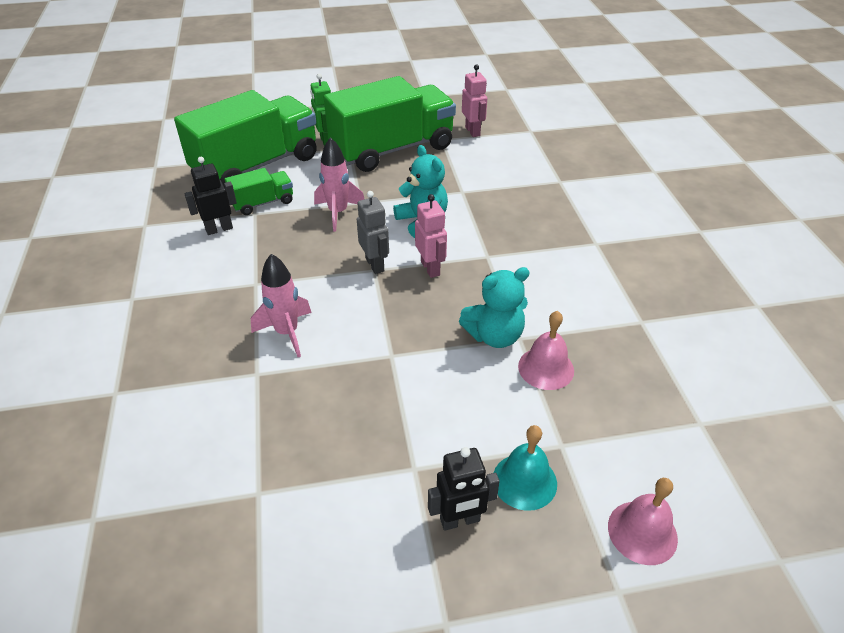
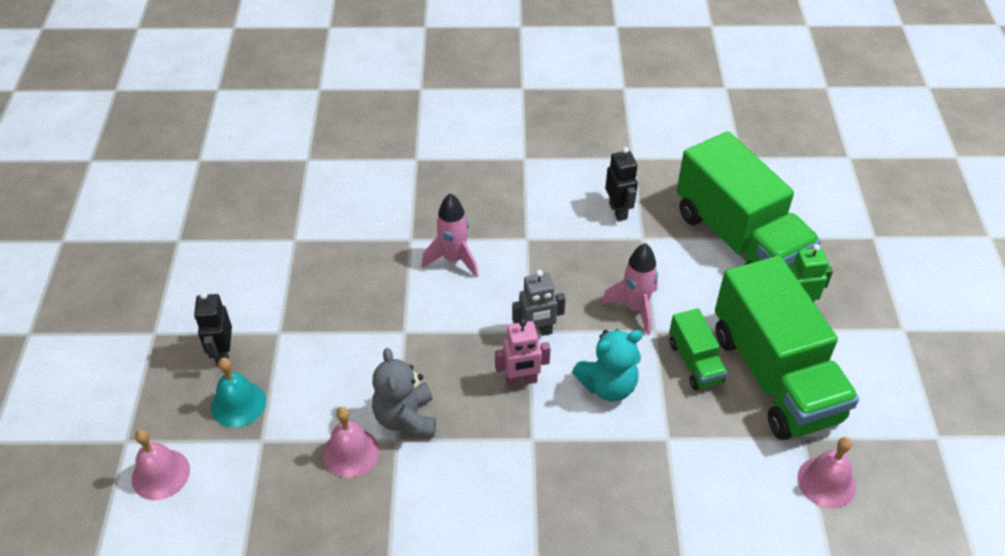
camera: 100 degrees right, 5 degrees up
green truck [225,168,293,215] -> green truck moved to [669,308,727,390]
turquoise teddy bear [459,267,530,348] -> grey teddy bear [372,348,436,437]
pink robot [462,64,487,137] -> pink bell [797,437,856,508]

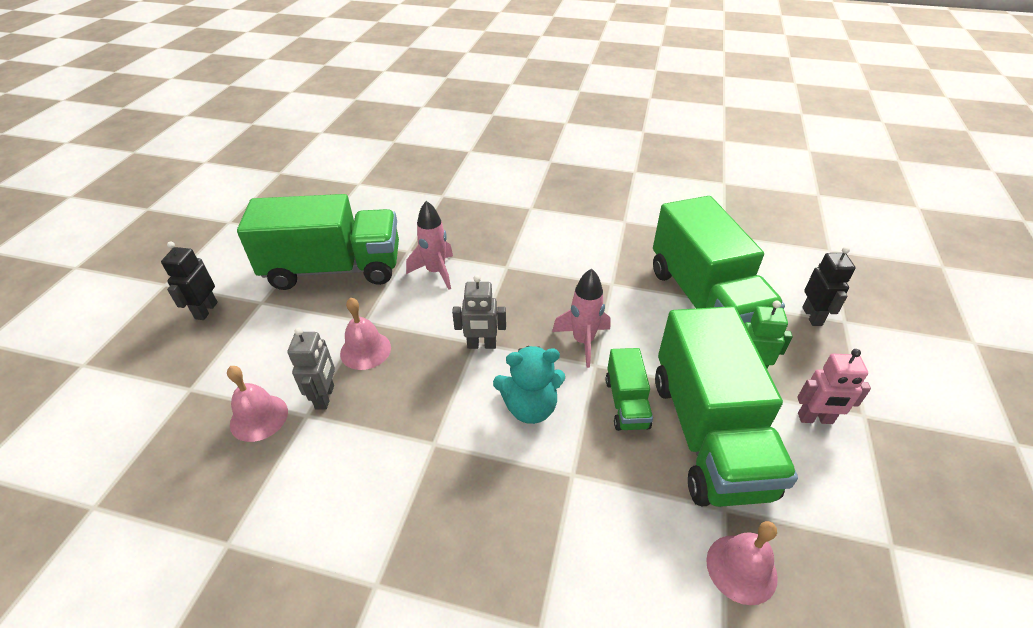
camera: 15 degrees right, 5 degrees down
pink bell [132,429,190,500] -> pink bell moved to [340,297,391,370]
turquoise bell [211,358,266,428] -> none
grey teddy bear [372,348,436,437] -> grey robot [288,327,335,410]
pink robot [495,319,551,387] -> pink robot moved to [797,349,871,424]
black robot [605,147,638,221] -> black robot moved to [802,246,855,326]
none -> green truck [237,194,399,290]

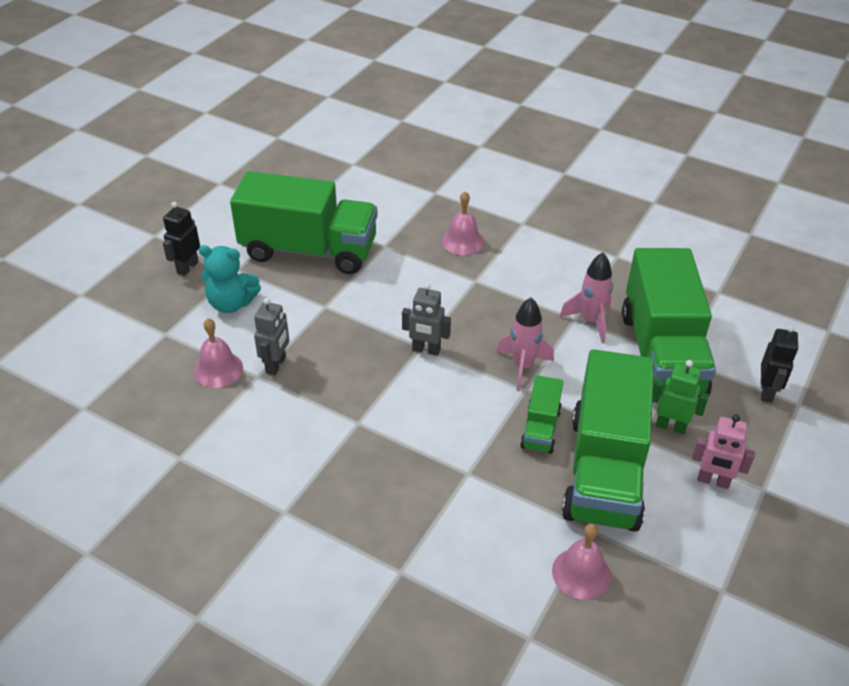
camera: 15 degrees right, 0 degrees up
pink bell [340,297,391,370] -> pink bell moved to [442,191,484,255]
pink rocket [406,201,453,290] -> pink rocket moved to [559,252,613,343]
turquoise teddy bear [493,346,565,424] -> turquoise teddy bear moved to [198,245,261,313]

